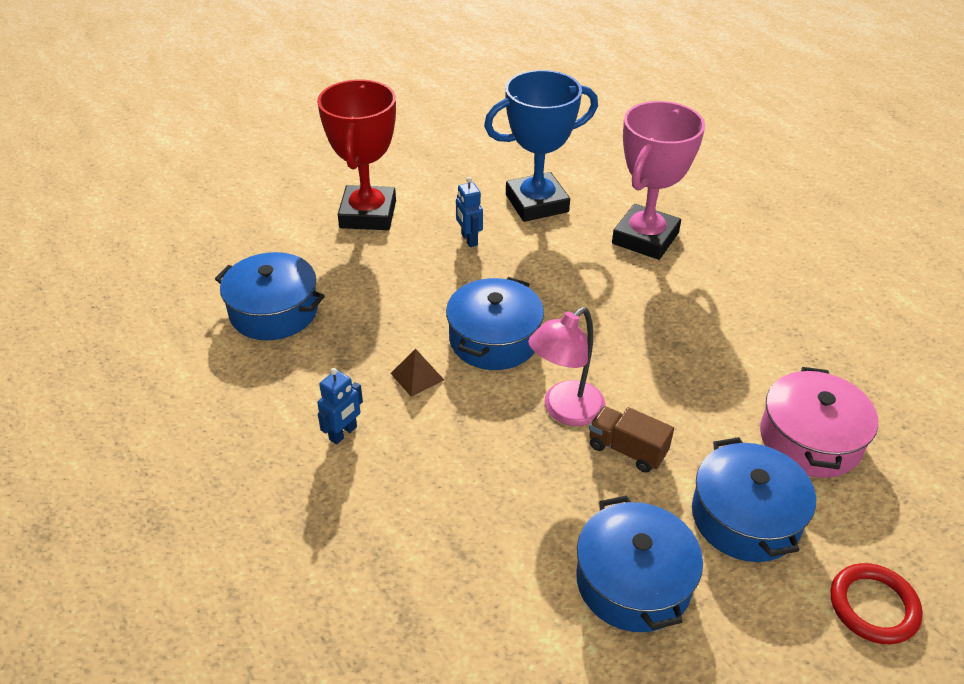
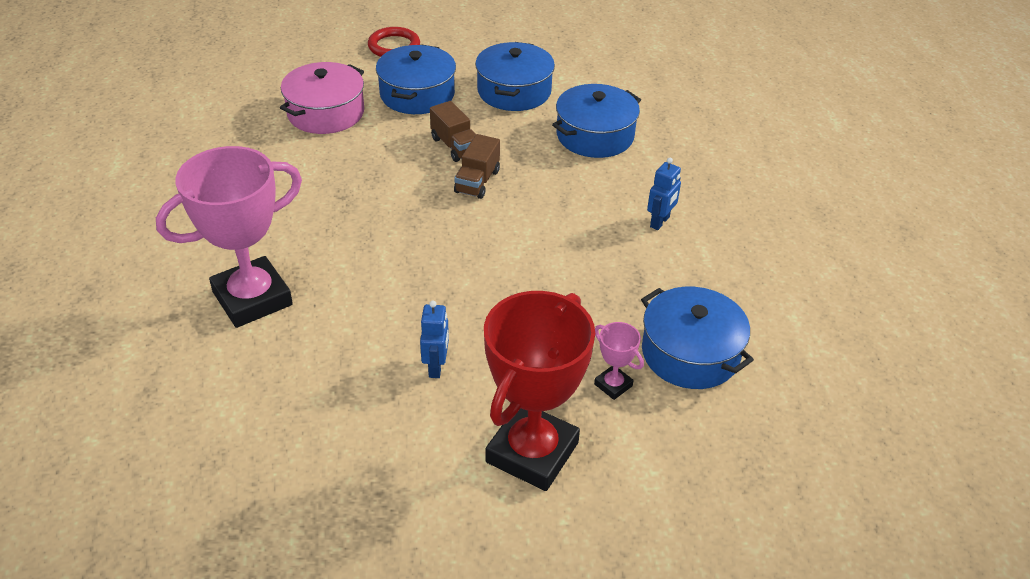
camera: 155 degrees left, 0 degrees up
blue robot [317,368,363,444] -> blue robot turned 150 degrees clockwise [647,158,681,230]
brown pyramid [390,349,444,397] -> none
blue pot [446,277,544,370] -> blue pot moved to [552,84,641,158]
blue trophy [484,70,598,222] -> none
pink lamp [528,307,606,426] -> brown truck [454,134,500,199]
none -> pink trophy [594,322,644,400]

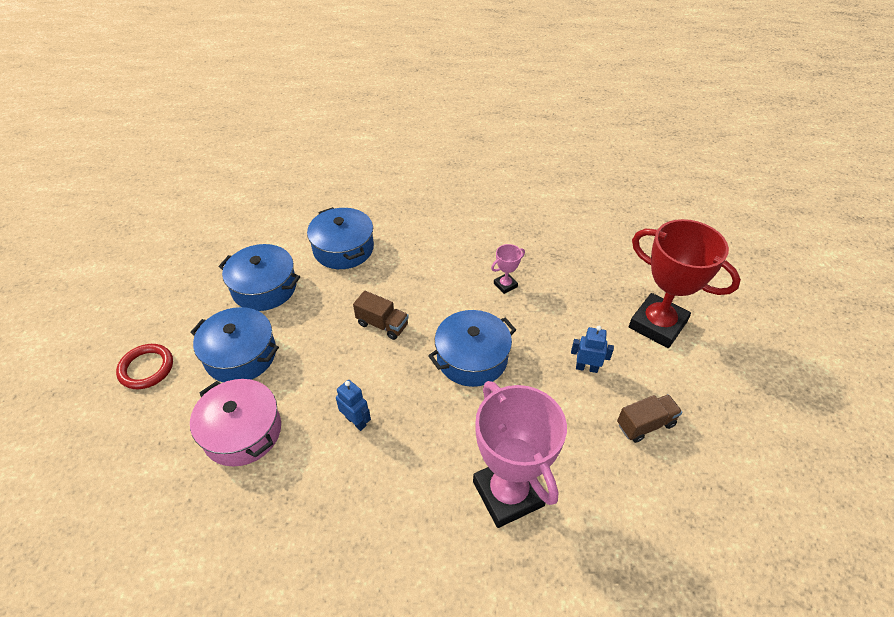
camera: 80 degrees left, 5 degrees up
brown truck [430,101,476,162] -> brown truck moved to [617,394,682,443]
pink trophy [594,322,644,400] -> pink trophy moved to [491,244,525,294]
blue pot [641,287,754,389] -> blue pot moved to [428,310,516,387]
blue robot [647,158,681,230] -> blue robot moved to [336,380,371,431]

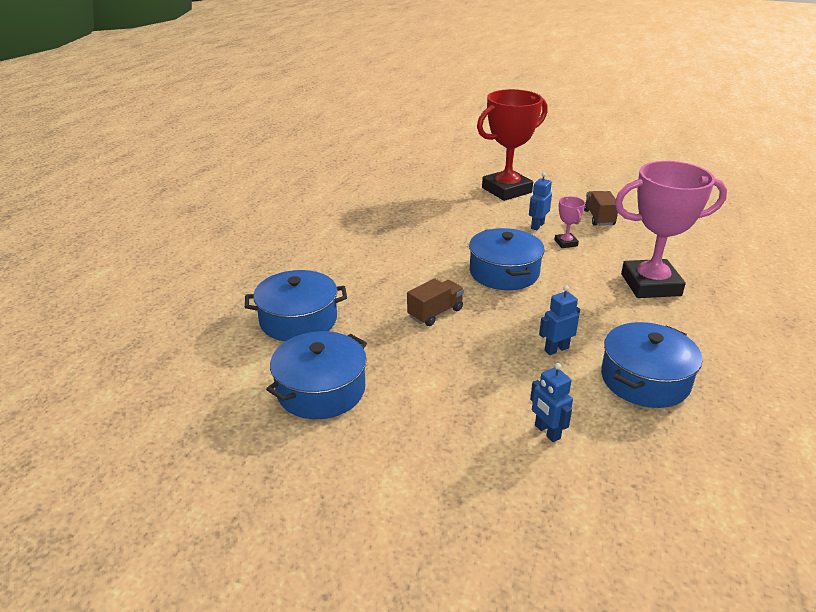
camera: 70 degrees left, 15 degrees down
red ring [116,344,173,389] -> none
blue pot [190,307,279,382] -> blue pot moved to [601,322,702,408]
pink pot [190,379,281,467] -> blue robot [530,363,573,442]
pink trophy [491,244,525,294] -> pink trophy moved to [555,196,585,248]

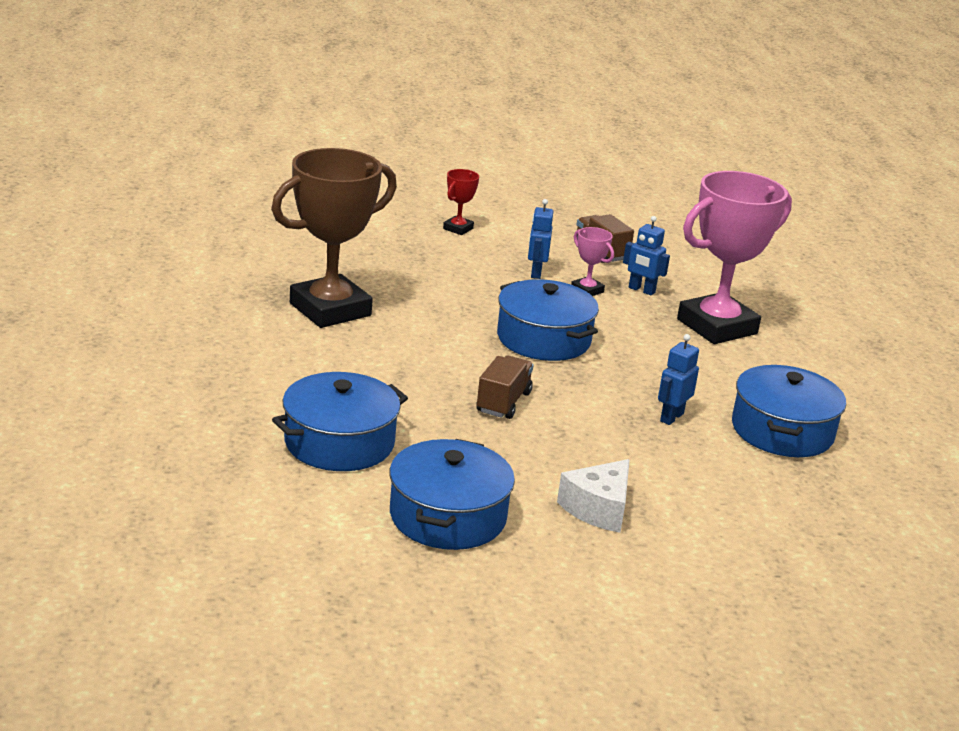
camera: 30 degrees left, 5 degrees down
red trophy [477,89,548,201] -> red trophy [443,169,479,235], size x0.42
blue robot [530,363,573,442] -> blue robot moved to [623,216,670,295]
none -> brown trophy [271,148,397,328]
none -> white cheese [557,459,630,533]

